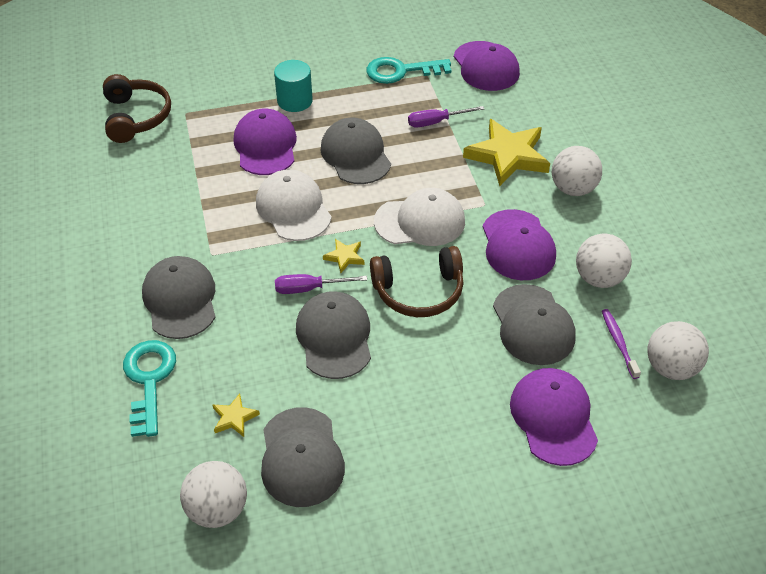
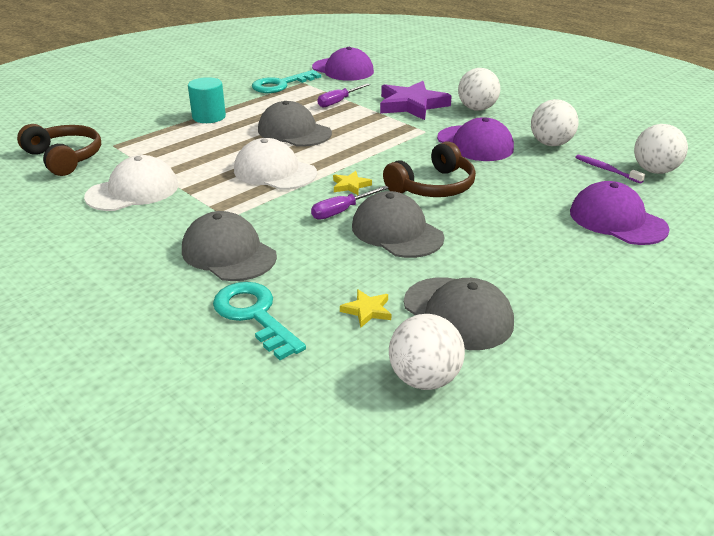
camera: 30 degrees left, 15 degrees down
purple cap [234,109,297,175] -> none
white cap [374,188,465,246] -> white cap moved to [84,155,178,211]
yellow star [463,119,550,186] -> purple star [380,81,452,120]
grey cap [493,284,575,365] -> none

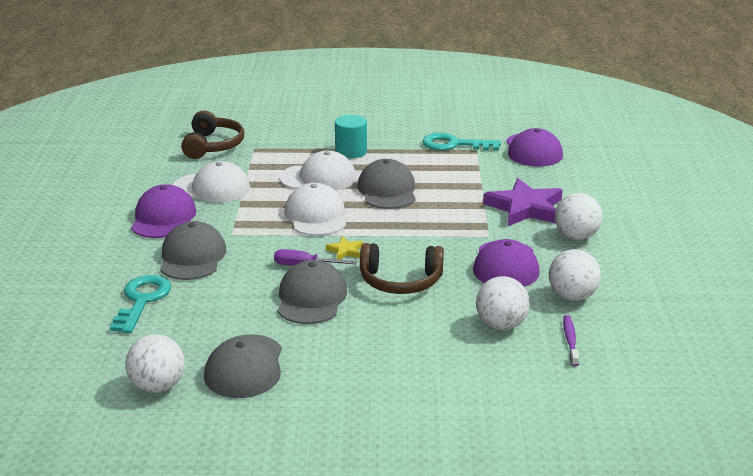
camera: 45 degrees right, 5 degrees down
purple screwdriver [318,83,370,107] -> none
yellow star [340,289,391,327] -> none
purple cap [570,181,670,245] -> purple cap moved to [131,184,196,238]
white ball [634,124,688,174] -> white ball moved to [476,276,530,330]
none -> white cap [279,150,356,190]

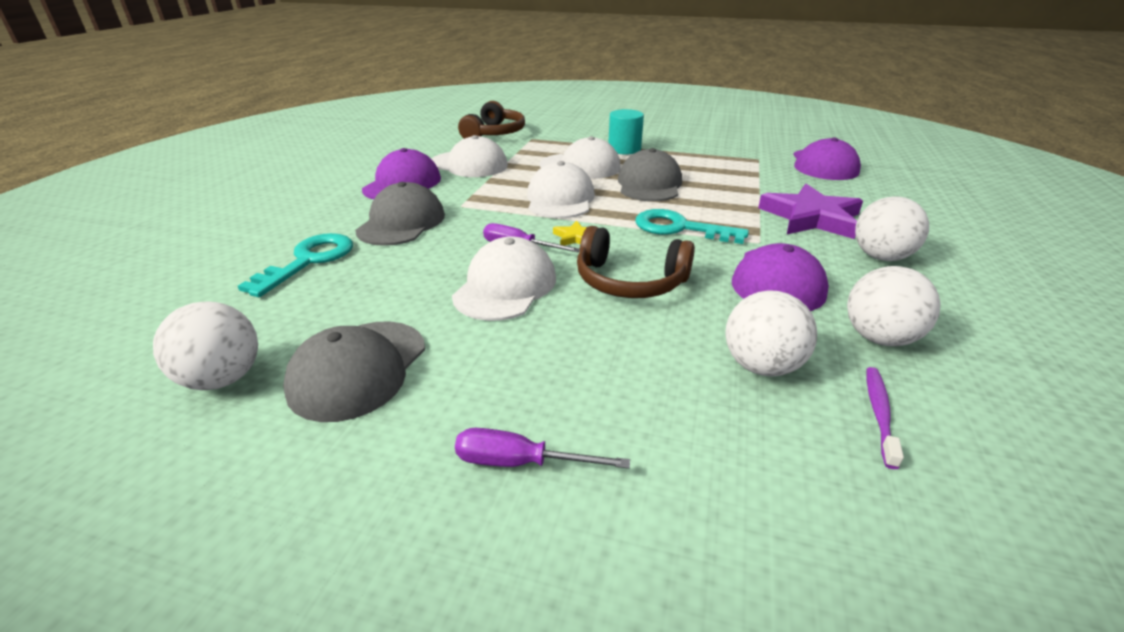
camera: 15 degrees right, 5 degrees up
grey cap [278,260,347,324] -> white cap [452,237,556,321]
turquoise key [422,133,501,151] -> turquoise key moved to [635,209,749,244]
none -> purple screwdriver [455,428,630,469]

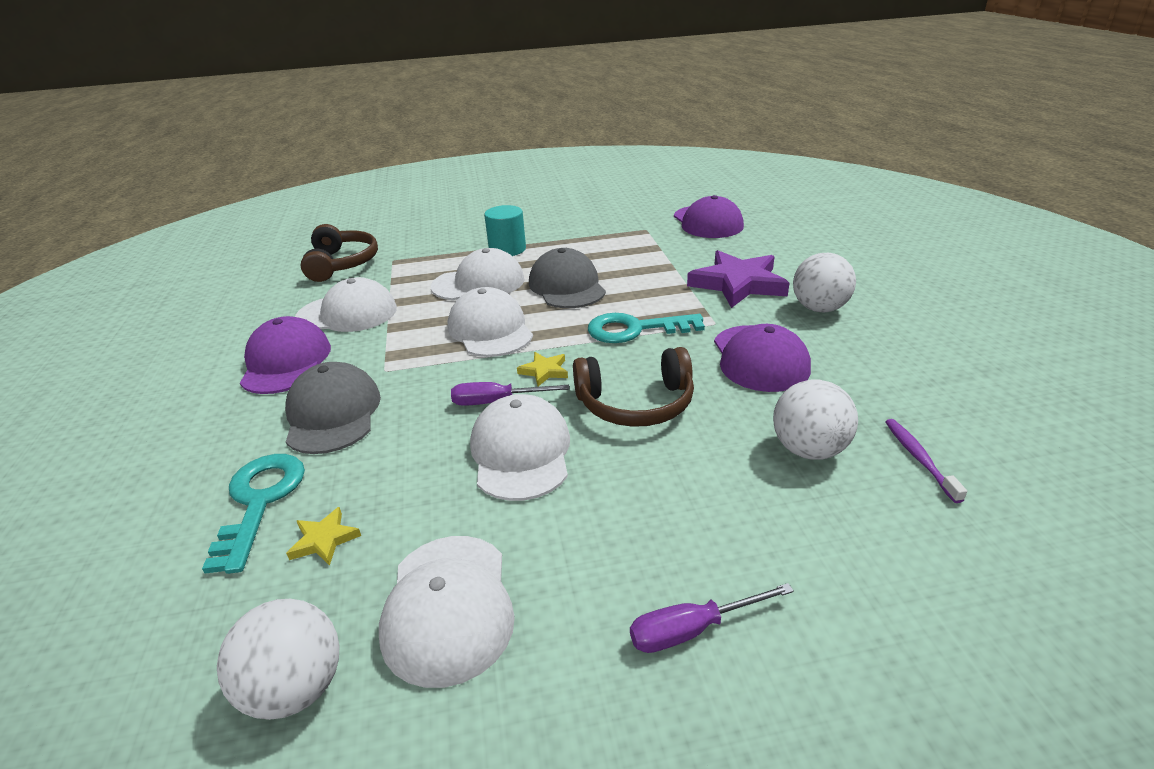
camera: 25 degrees left, 0 degrees up
grey cap [283,321,425,422] -> white cap [379,536,515,688]
white ball [847,266,941,346] -> none
none -> yellow star [286,507,361,566]

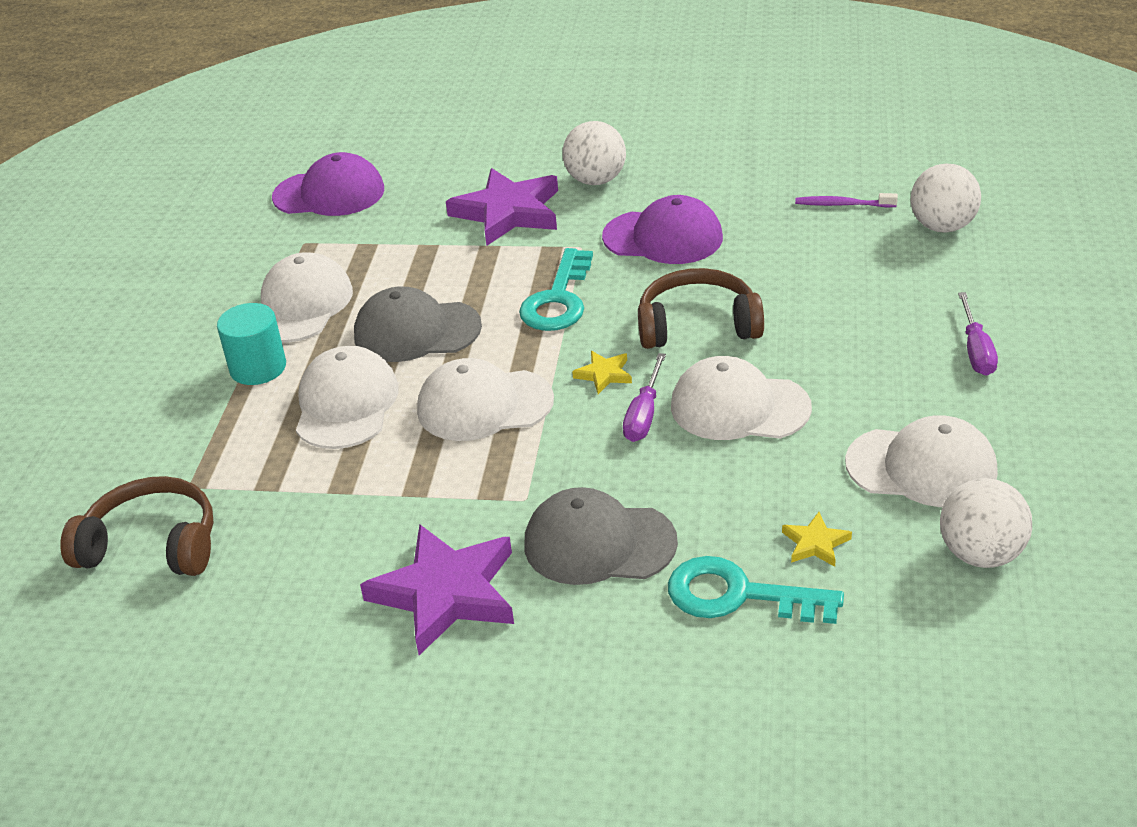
camera: 70 degrees left, 5 degrees up
purple cap [240,316,331,394] -> purple star [360,524,514,655]
white cap [295,277,397,332] -> white cap moved to [261,252,353,343]
brown headphones [573,347,694,427] -> brown headphones turned 105 degrees counterclockwise [638,268,764,349]
white ball [773,379,858,460] -> white ball moved to [911,164,981,233]

